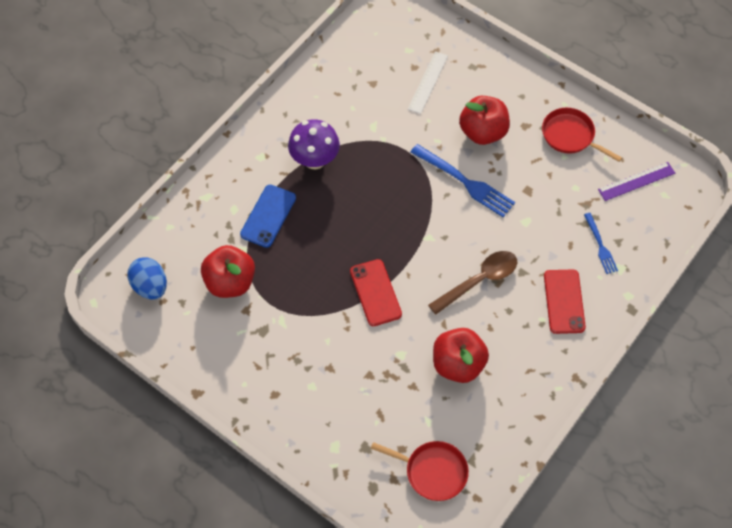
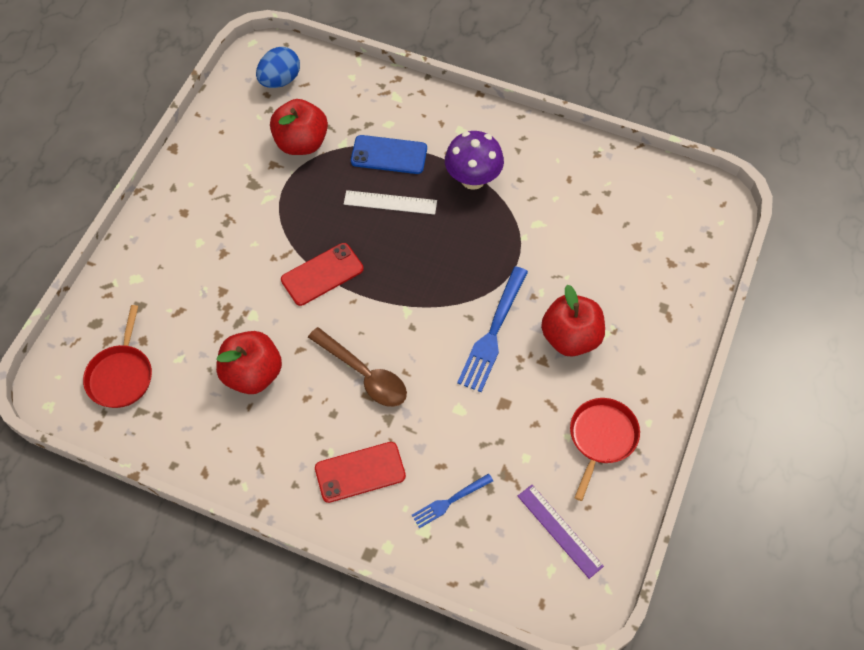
camera: 75 degrees right, 0 degrees up
white ruler [408,51,448,114] -> white ruler moved to [344,190,437,215]

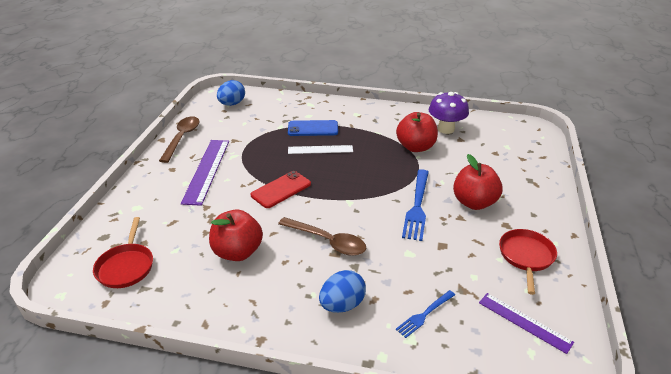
camera: 10 degrees left, 25 degrees down
red apple [270,99,328,155] -> red apple moved to [396,112,438,152]
red phone [315,442,406,503] -> blue egg [319,270,366,313]
purple mushroom [445,131,504,190] -> purple mushroom moved to [429,92,469,134]
none -> brown spoon [159,116,200,163]
none -> purple ruler [181,140,229,206]

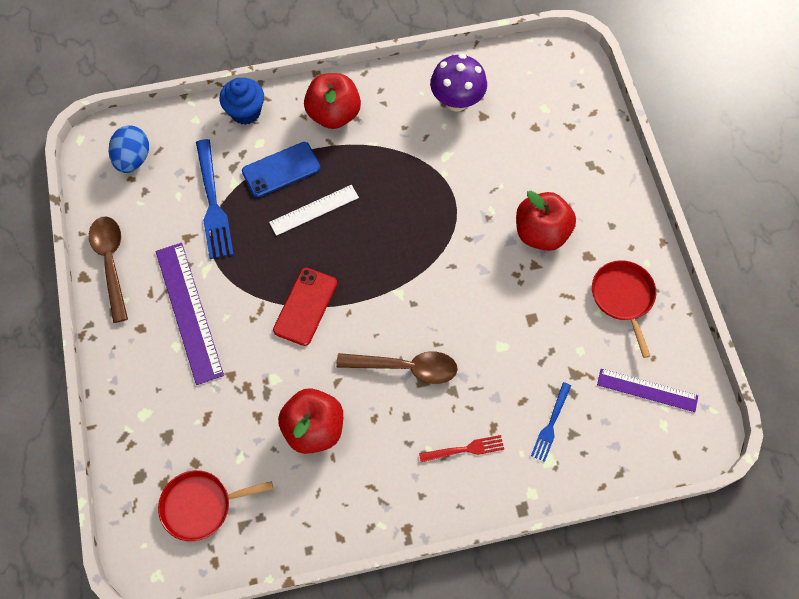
camera: 25 degrees left, 30 degrees up
red pan [93,217,153,288] -> red pan turned 105 degrees clockwise [158,470,273,541]
blue egg [319,270,366,313] -> red fork [419,435,504,462]
red apple [396,112,438,152] -> red apple moved to [304,73,361,129]
blue fork [402,169,429,241] -> blue fork moved to [196,139,234,259]
none -> blue cupcake [219,78,264,125]

